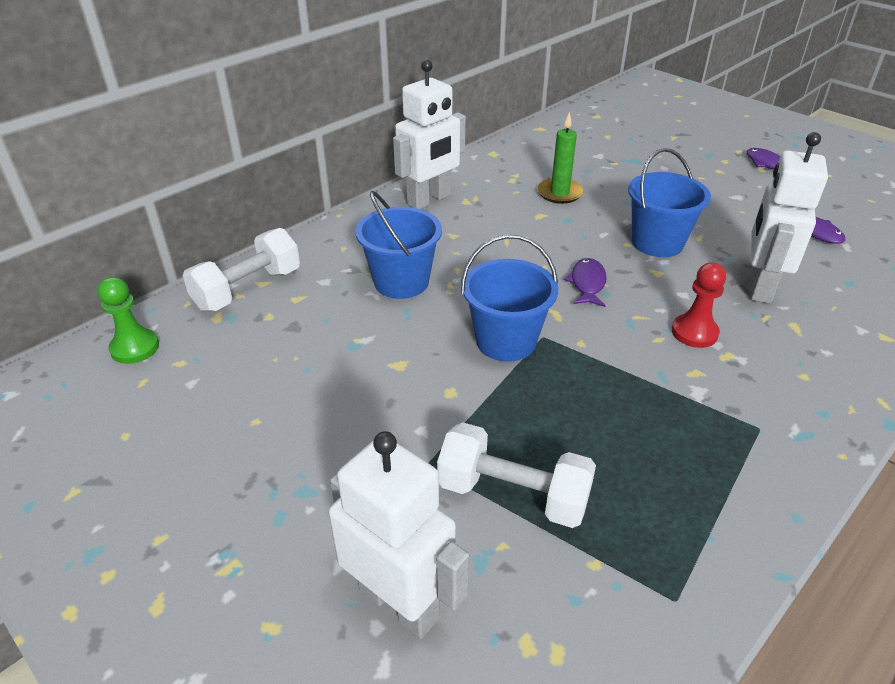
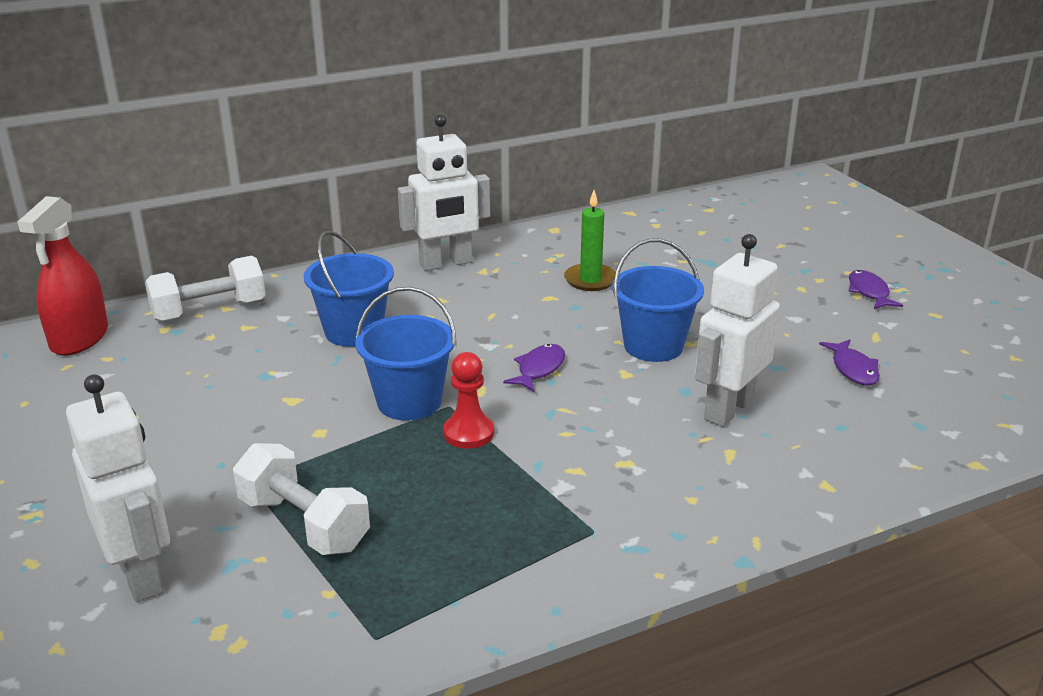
camera: 20 degrees right, 10 degrees down
green pawn [97,277,159,364] -> red spray bottle [18,196,108,356]
red pawn [672,262,726,348] -> red pawn moved to [443,352,494,449]

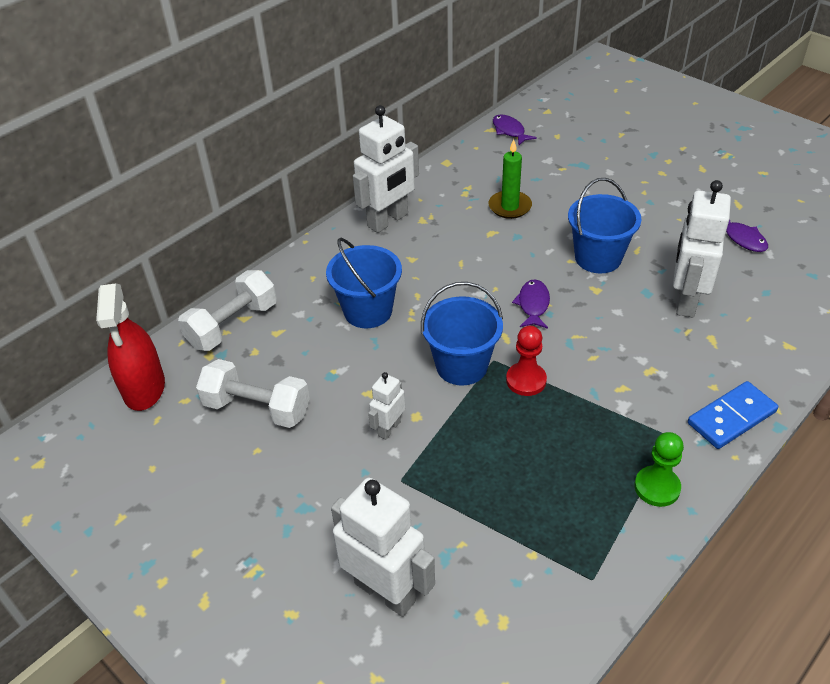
camera: 20 degrees left, 15 degrees up
white dumbbell [233,443,370,555] -> white dumbbell moved to [196,359,310,428]
purple fish [848,270,903,309] -> purple fish moved to [493,114,537,146]
none -> white robot [368,372,405,440]
none -> green pawn [634,432,684,507]
none -> blue domino [688,381,778,449]

